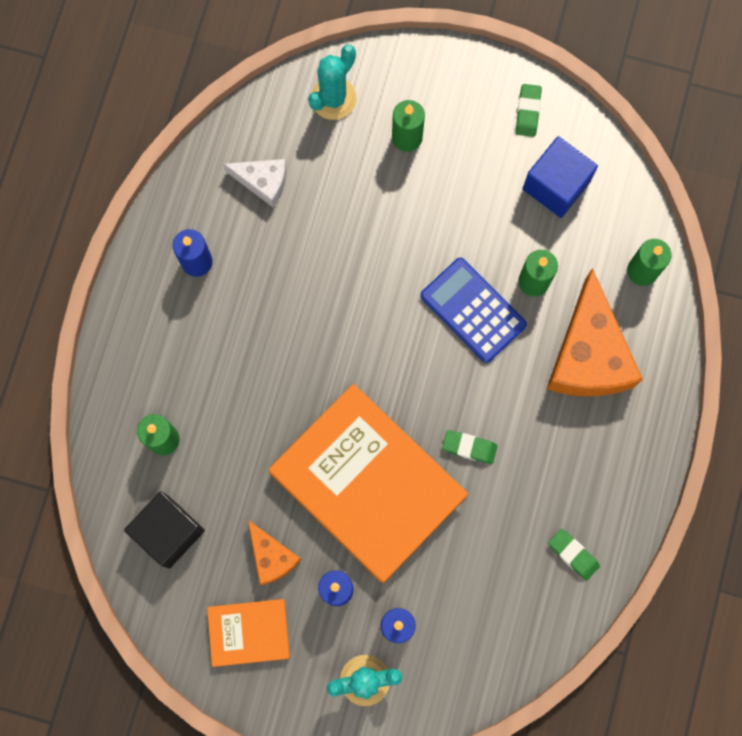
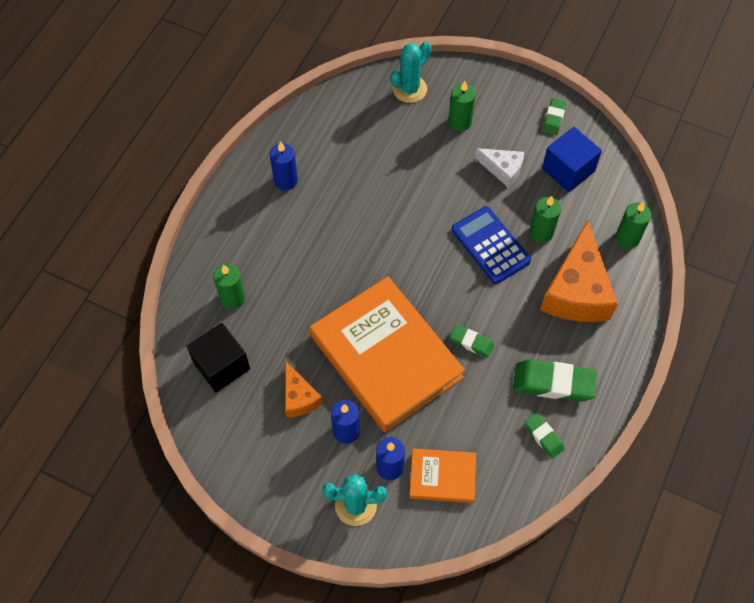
camera: 10 degrees right, 15 degrees down
orange book [207,599,290,667] -> orange book moved to [409,448,476,503]
white cheese [223,159,286,207] -> white cheese moved to [475,148,524,188]
none -> green eraser [513,360,597,402]

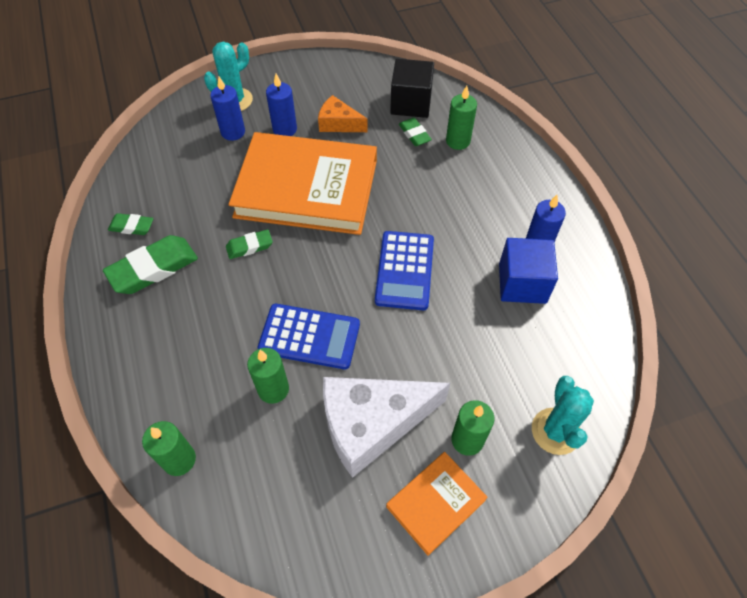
camera: 135 degrees right, 5 degrees down
orange book [409,448,476,503] -> orange book moved to [386,452,488,556]
white cheese [475,148,524,188] -> white cheese [323,377,450,478], size x1.91
orange cheese [540,221,618,322] -> none
blue cube [542,127,602,192] -> blue cube moved to [499,238,558,304]
green eraser [543,98,567,135] -> green eraser moved to [399,118,432,146]
none -> blue calculator [375,231,434,310]

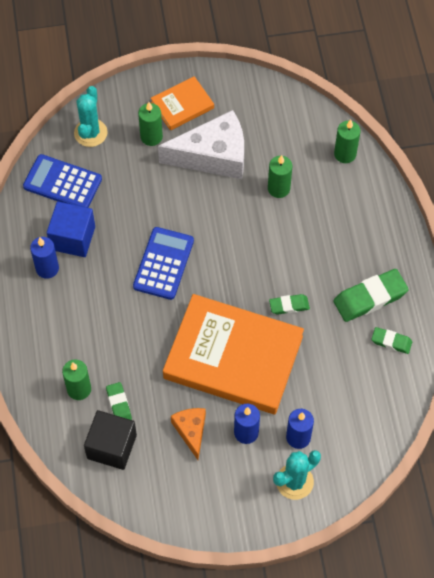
camera: 170 degrees left, 5 degrees up
blue calculator [258,304,360,369] -> blue calculator moved to [23,154,102,208]
orange cheese [318,95,368,132] -> orange cheese turned 135 degrees counterclockwise [171,408,206,460]

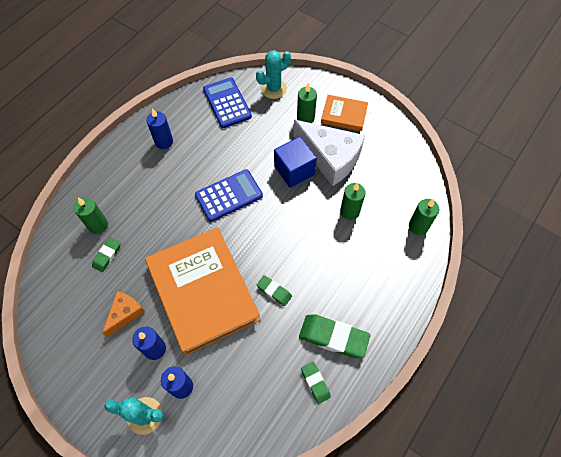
camera: 45 degrees right, 0 degrees up
blue cube [47,202,95,257] -> blue cube moved to [274,136,317,188]
black cube [84,410,137,470] -> none

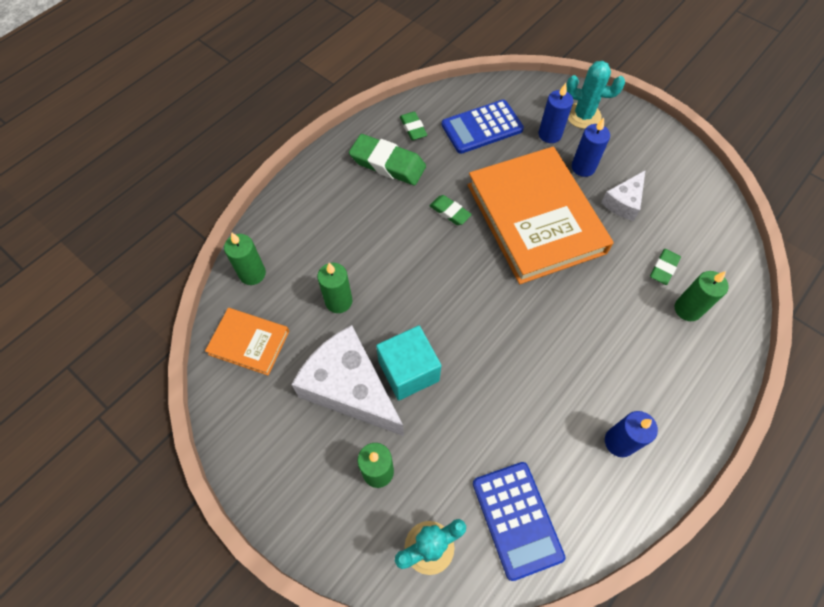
camera: 175 degrees left, 0 degrees up
orange cheese [102,291,145,337] -> white cheese [601,170,646,221]
blue calculator [195,169,263,222] -> blue calculator moved to [442,100,524,154]
blue cube [274,136,317,188] -> turquoise cube [376,326,442,401]
orange book [321,95,368,131] -> orange book moved to [205,308,289,375]

